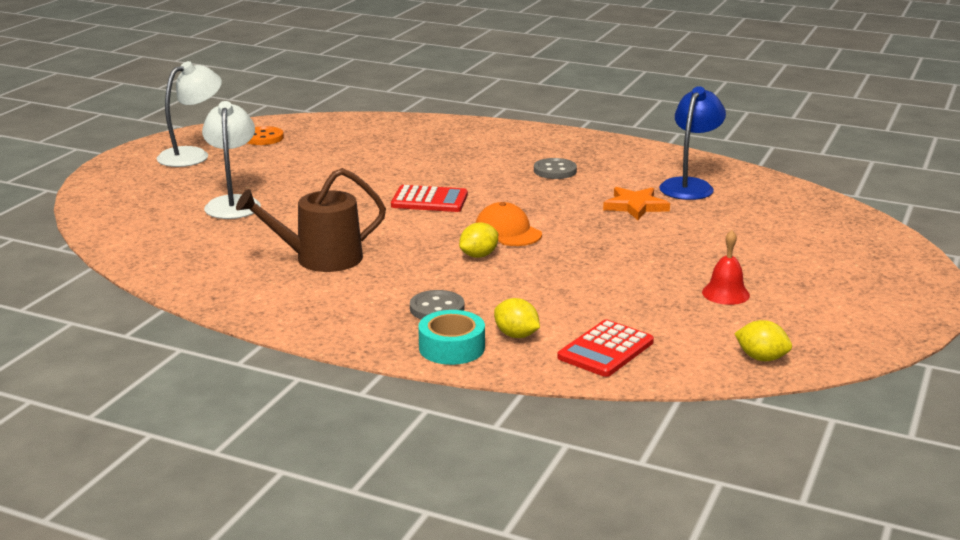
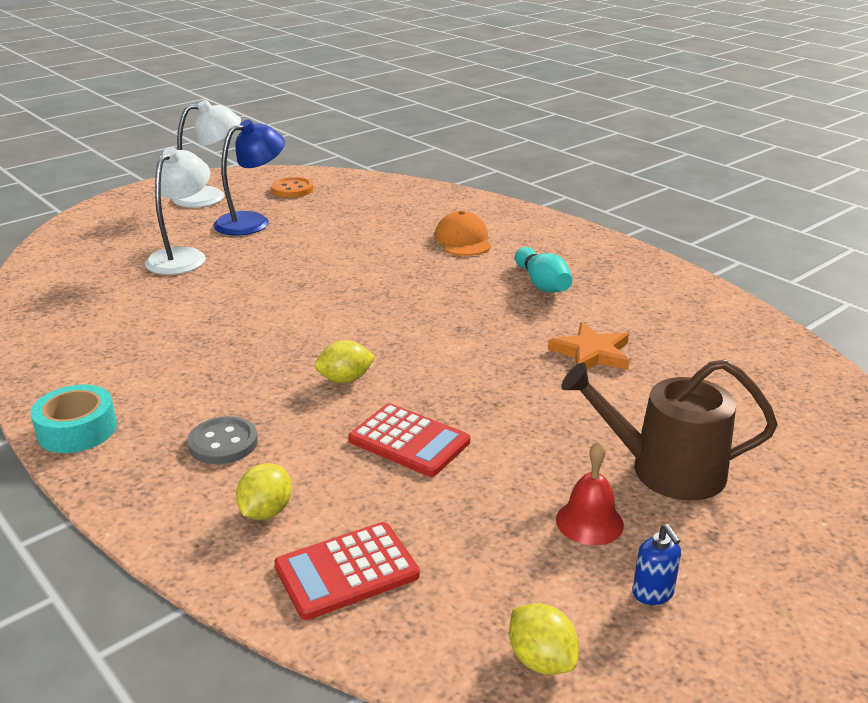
camera: 25 degrees right, 5 degrees up
brown watering can [236,168,386,272] -> brown watering can moved to [561,359,778,501]
red calculator [391,185,468,212] -> red calculator moved to [348,403,470,477]
turquoise tape [418,310,485,365] -> turquoise tape moved to [31,385,117,453]
orange cap [476,202,542,246] -> orange cap moved to [435,211,491,256]
yellow lemon [494,298,540,338] -> yellow lemon turned 45 degrees clockwise [236,463,292,520]
grey button [534,158,577,179] -> turquoise bowling pin [515,247,572,293]
blue lamp [659,86,726,200] -> blue lamp moved to [213,119,285,235]
none -> blue soap dispenser [632,524,681,605]

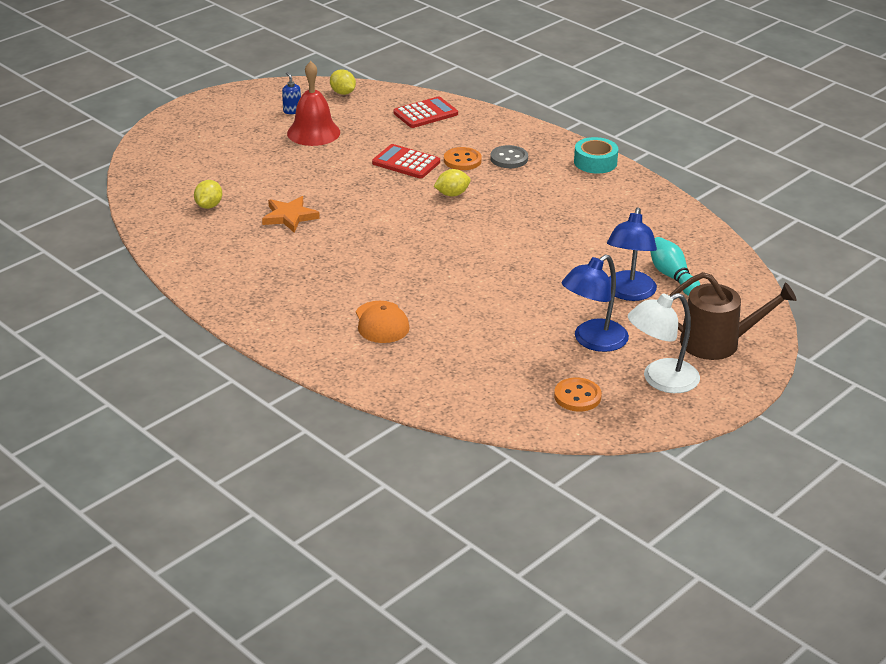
camera: 175 degrees right, 5 degrees up
white lamp [145,147,210,275] -> blue lamp [607,208,657,301]
yellow lemon [236,463,292,520] -> yellow lemon moved to [194,180,222,209]
turquoise bowling pin [515,247,572,293] -> turquoise bowling pin moved to [650,237,700,296]
red bell [556,441,624,545] -> red bell [287,61,340,146], size x1.64
brown watering can [561,359,778,501] -> brown watering can moved to [669,272,796,360]
none -> orange button [444,147,482,170]

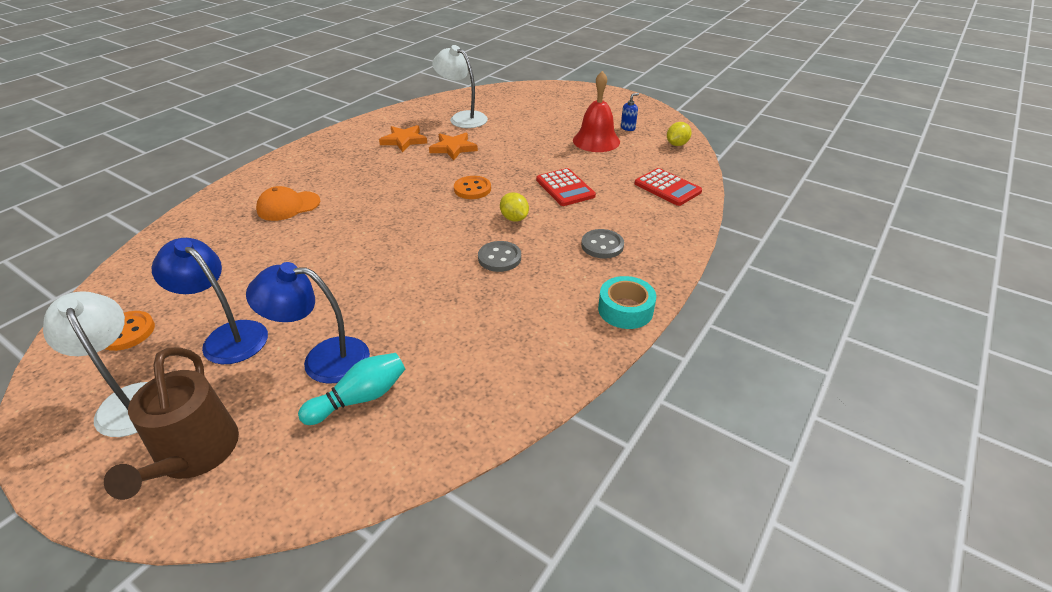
camera: 80 degrees right, 5 degrees up
yellow lemon [194,180,222,209] -> white lamp [432,45,488,128]
red calculator [372,144,440,179] -> red calculator turned 135 degrees clockwise [536,168,596,206]
orange button [444,147,482,170] -> orange button moved to [454,176,491,199]
none -> orange star [379,125,427,152]
none -> grey button [478,241,521,272]

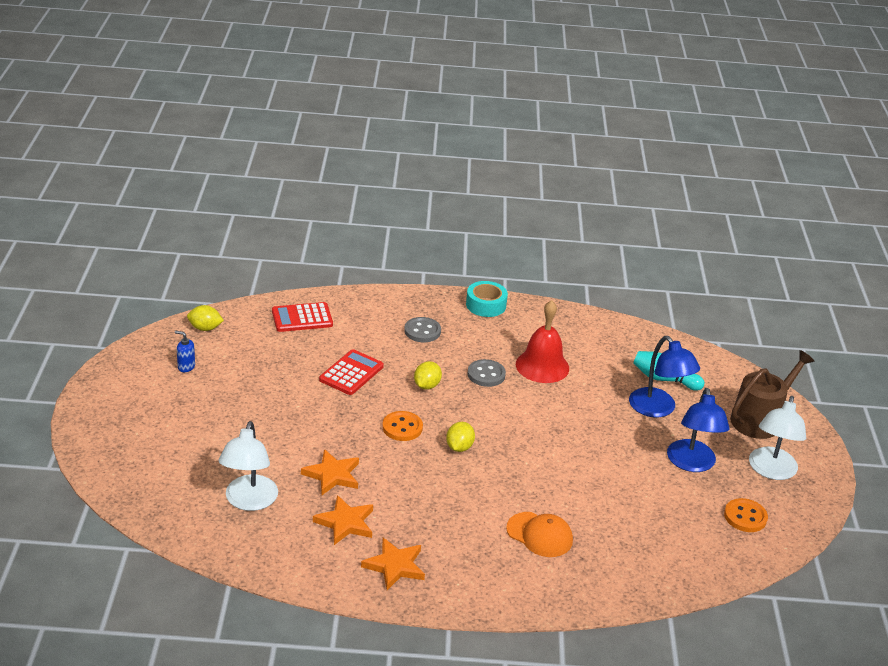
camera: 125 degrees left, 5 degrees down
red bell [573,71,620,152] -> red bell moved to [516,300,569,383]
red calculator [635,168,702,206] -> red calculator turned 120 degrees counterclockwise [272,302,333,332]
none -> orange star [361,538,425,590]
none -> yellow lemon [446,422,475,452]

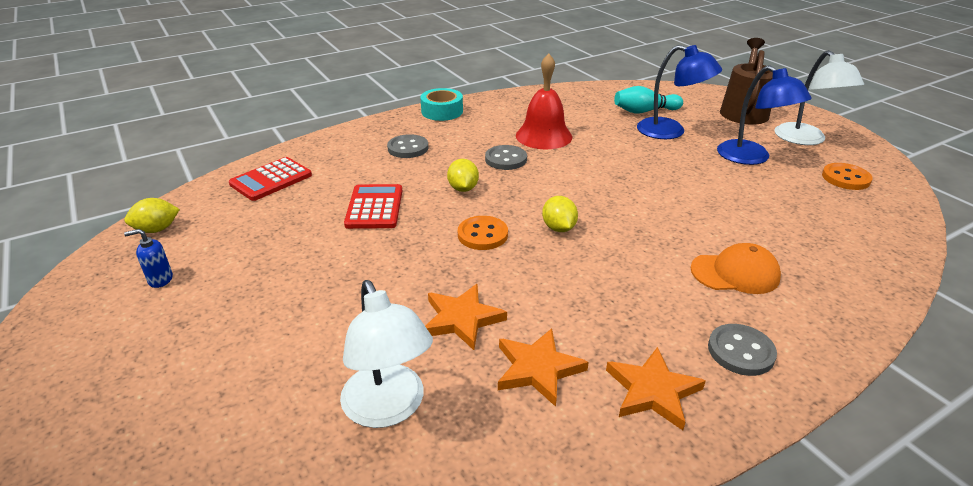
camera: 30 degrees left, 0 degrees up
none -> grey button [708,324,777,376]

